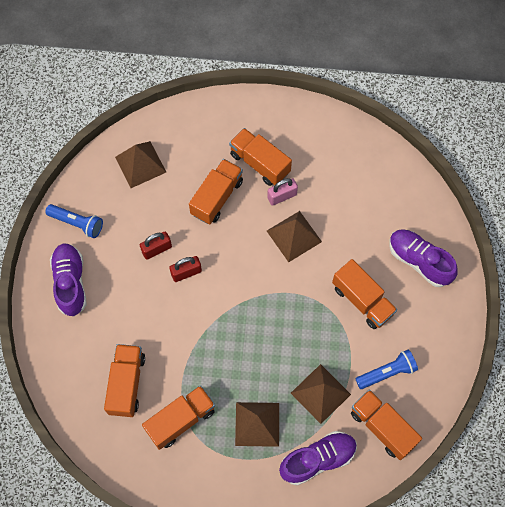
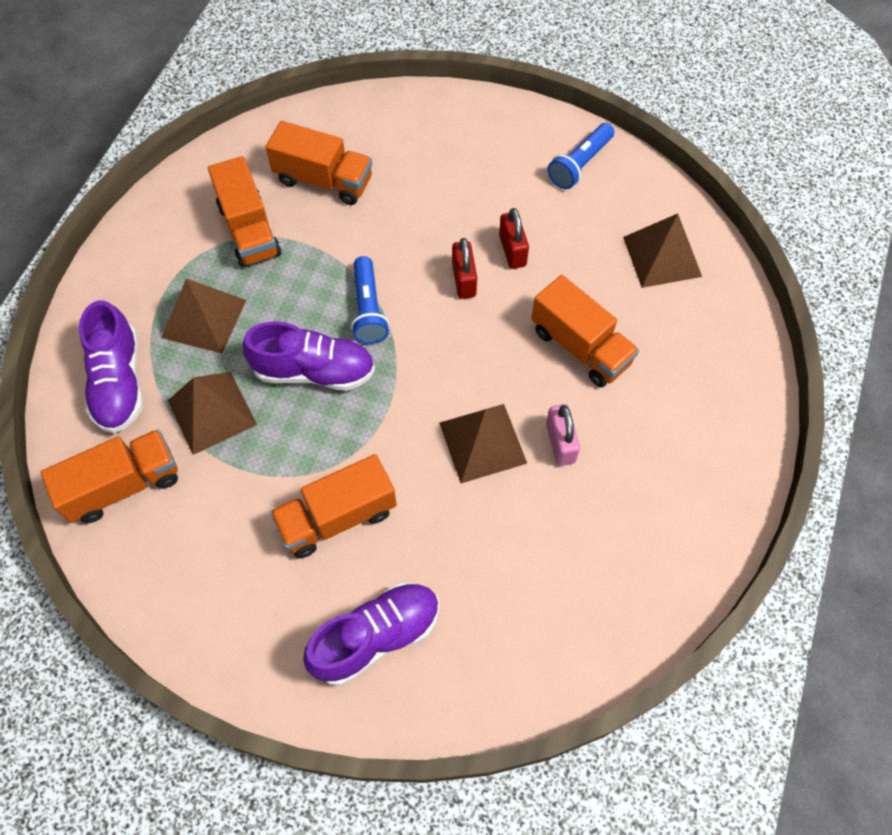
camera: 105 degrees right, 5 degrees down
purple shoe [50,243,87,316] -> purple shoe moved to [243,321,375,391]
orange truck [229,128,292,186] -> none
blue flashlight [356,349,418,389] -> blue flashlight moved to [351,256,389,344]

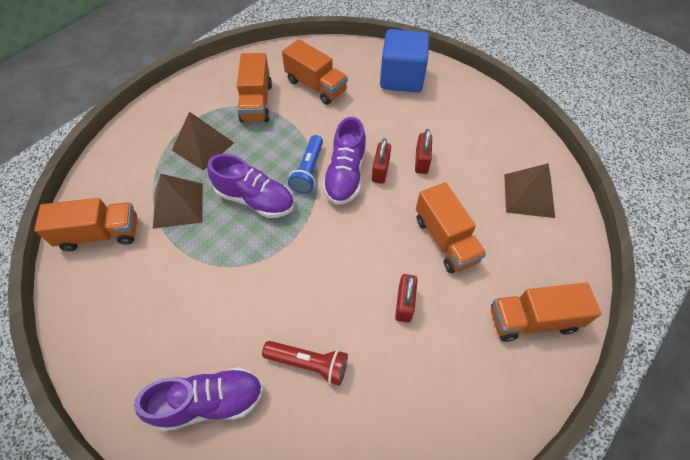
camera: 20 degrees right, 5 degrees down
purple shoe [79,300,143,433] -> purple shoe moved to [322,117,366,205]
orange truck [270,454,397,559] -> orange truck moved to [491,282,601,342]
brown pyramid [439,404,527,483] -> none
pink padlock [546,404,580,466] -> red padlock [395,274,418,323]
blue flashlight [547,123,614,189] -> none
none -> red flashlight [262,341,348,386]
none -> blue cube [380,29,430,93]

